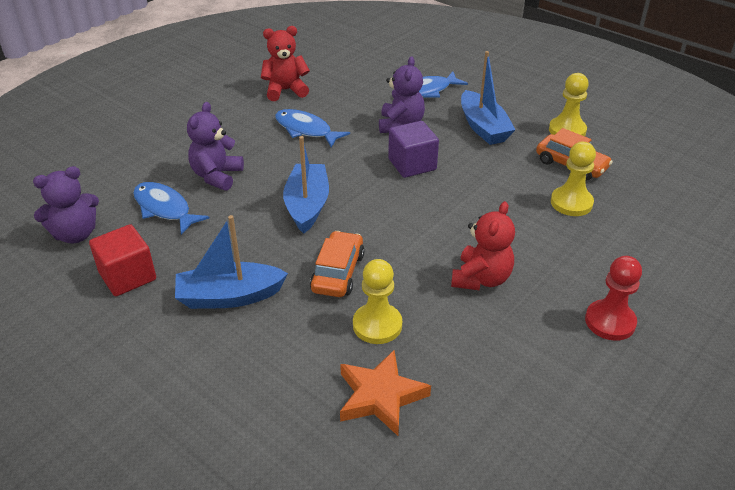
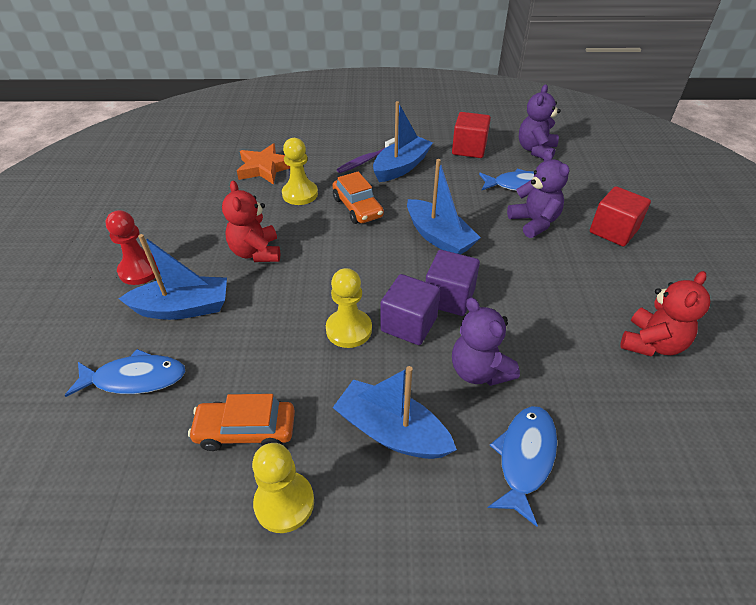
camera: 140 degrees right, 5 degrees up
blue fish [275,109,350,148] -> blue fish moved to [65,349,186,397]
yellow pawn [551,142,596,216] -> yellow pawn moved to [326,268,372,348]
none -> blue boat [118,234,227,320]
none -> purple toothbrush [337,138,395,173]
none -> purple cube [425,250,480,316]
none -> red cube [590,187,651,247]

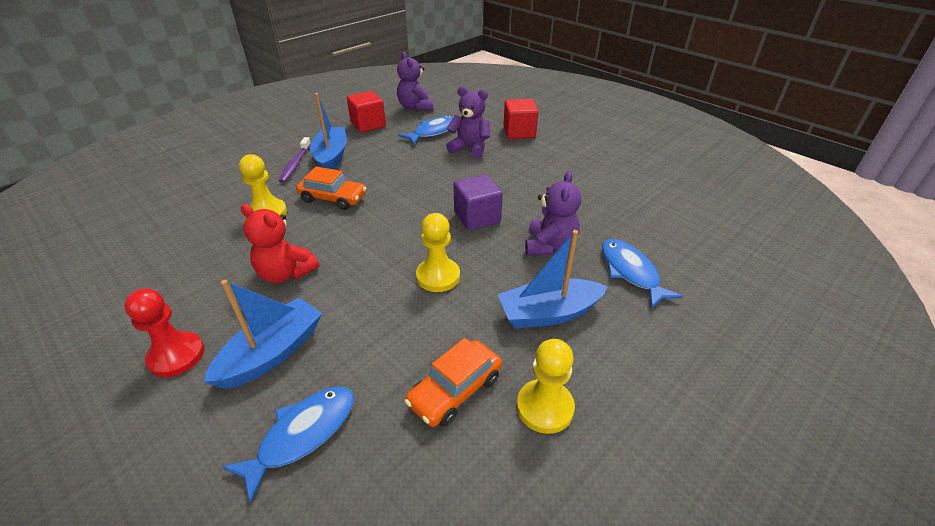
camera: 45 degrees left, 5 degrees down
orange star [237,143,290,185] -> none
purple cube [381,274,440,345] -> none
blue boat [407,159,481,254] -> none
purple teddy bear [452,297,520,386] -> purple teddy bear turned 90 degrees counterclockwise [525,171,581,255]
red teddy bear [620,271,710,357] -> none

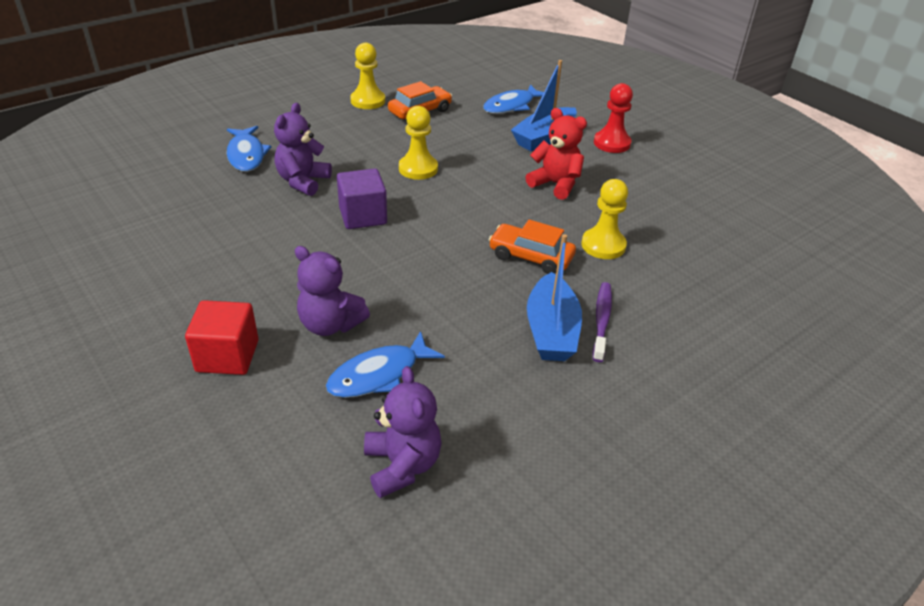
camera: 175 degrees left, 0 degrees up
red cube [347,91,386,133] -> none
blue boat [498,230,608,329] -> none

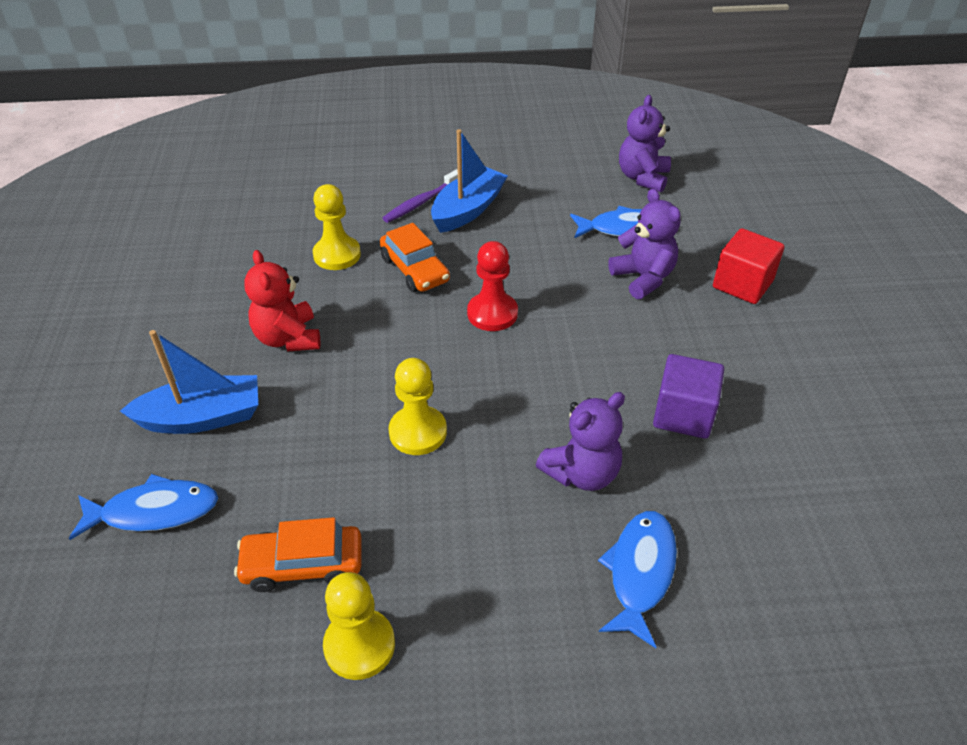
camera: 145 degrees left, 5 degrees up
purple cube [337,169,387,229] -> purple cube moved to [653,354,724,439]
red pawn [594,83,633,153] -> red pawn moved to [467,241,518,331]

